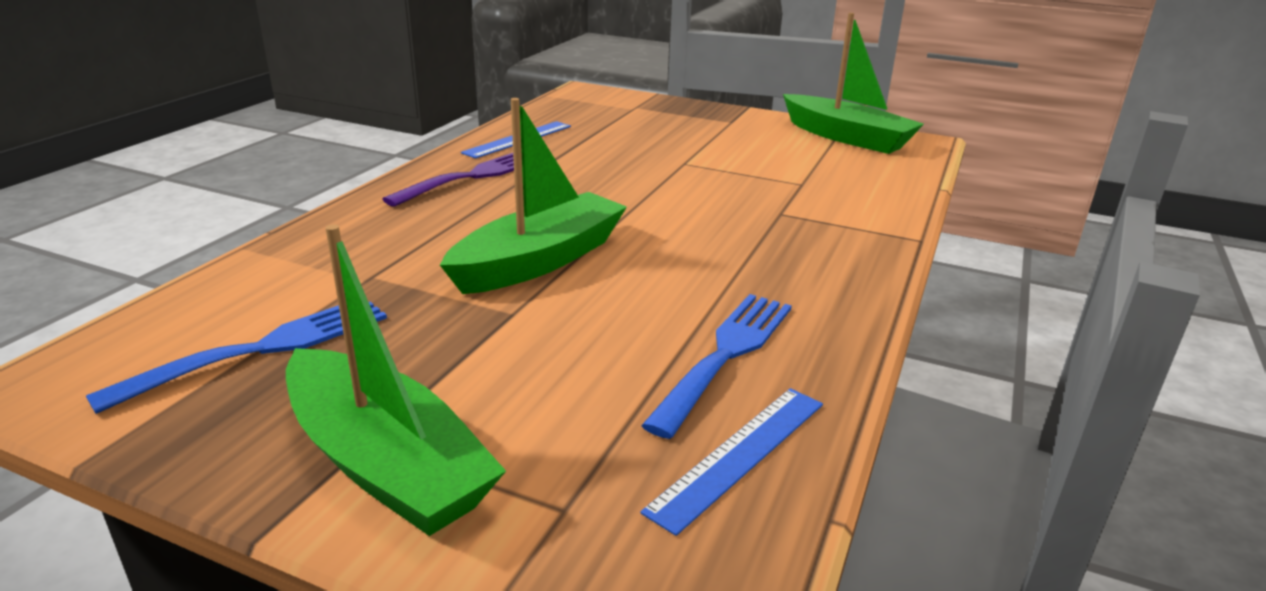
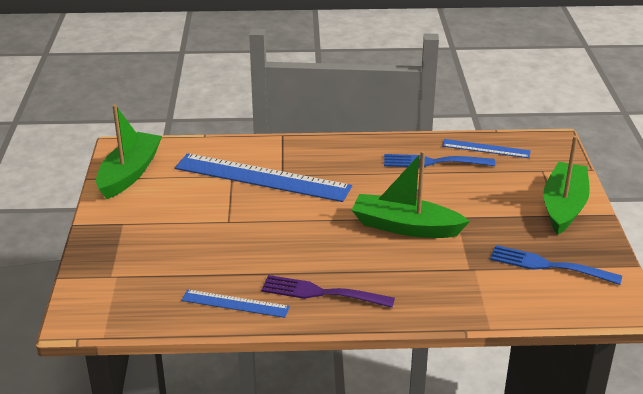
camera: 115 degrees left, 5 degrees up
none -> blue ruler [175,153,352,202]

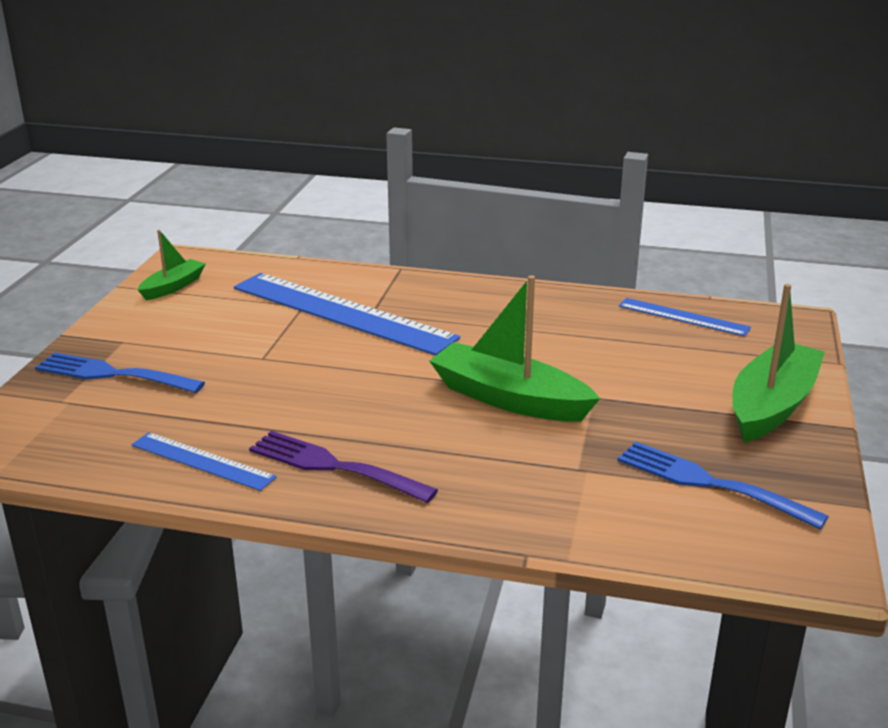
camera: 15 degrees right, 5 degrees down
green boat [96,104,162,199] -> green boat [138,230,205,300], size x0.56
blue fork [384,154,495,167] -> blue fork moved to [35,352,205,393]

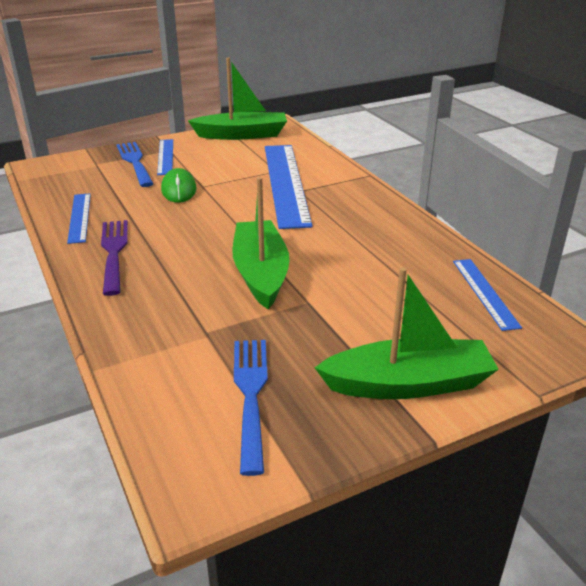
camera: 50 degrees right, 5 degrees up
green boat [138,230,205,300] -> green boat [188,58,287,140], size x1.80
none -> blue ruler [157,139,173,175]
none -> green mouse [161,168,196,203]

